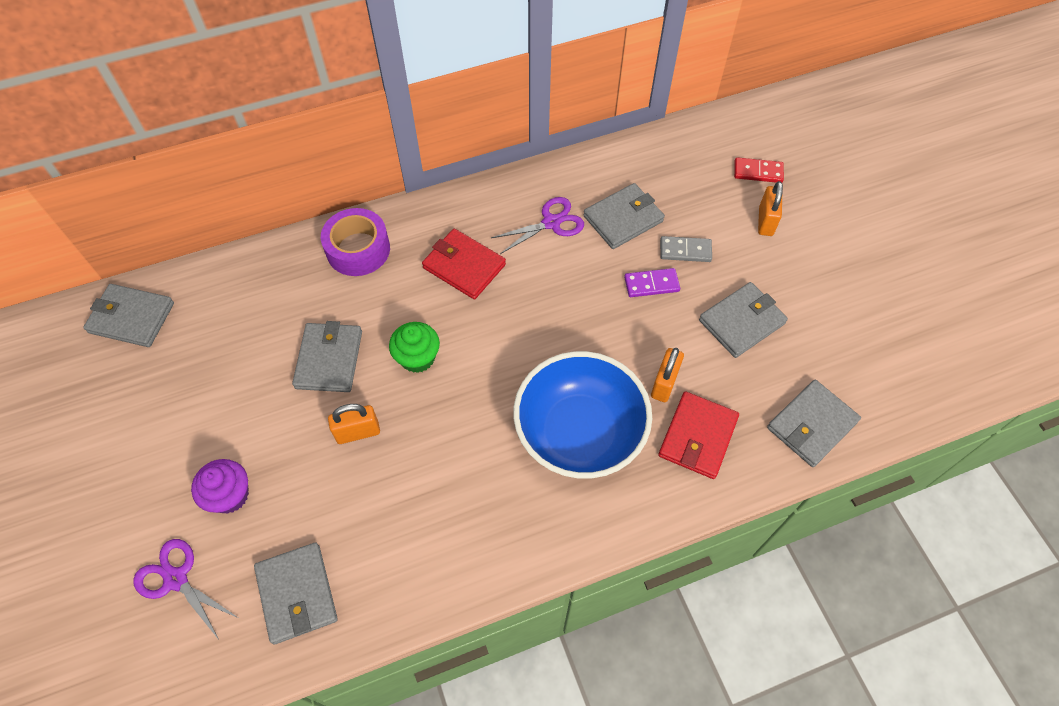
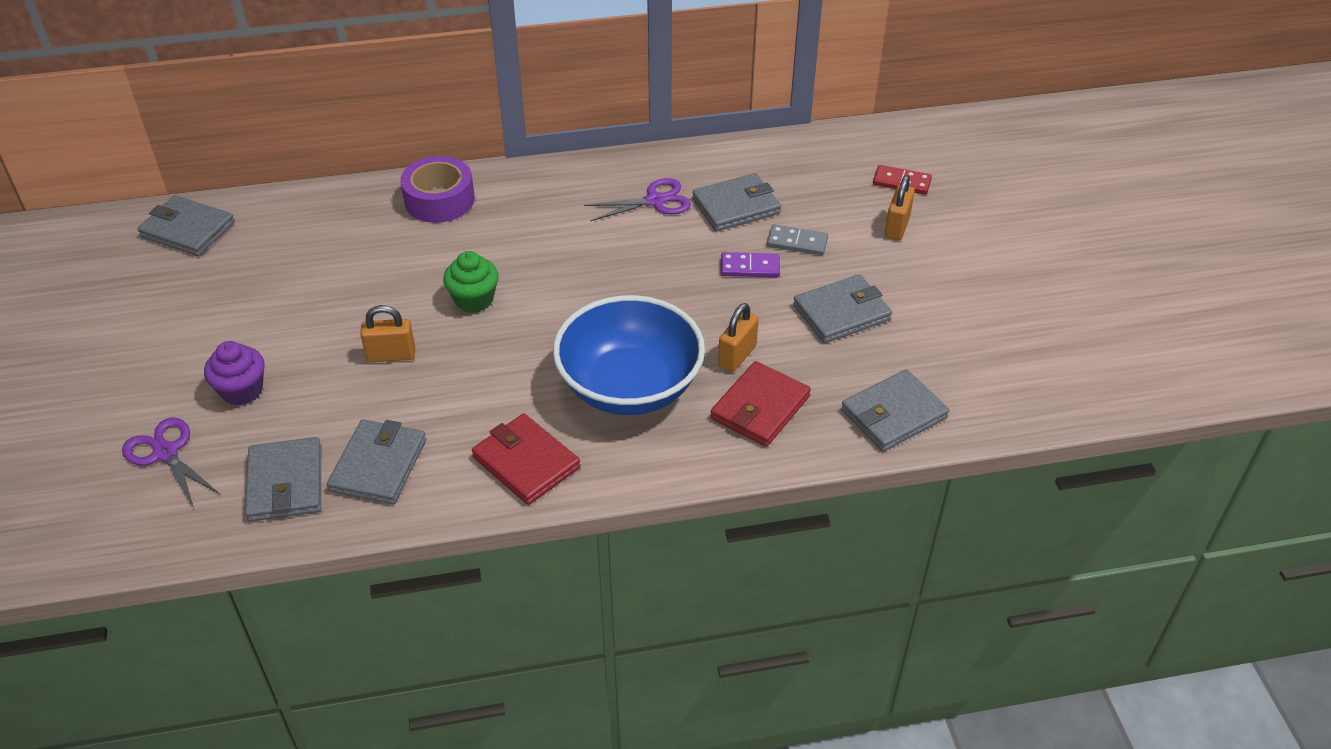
camera: 10 degrees right, 15 degrees down
grey wallet [292,321,362,392] -> grey wallet moved to [327,419,426,505]
red wallet [422,229,506,299] -> red wallet moved to [472,414,581,505]

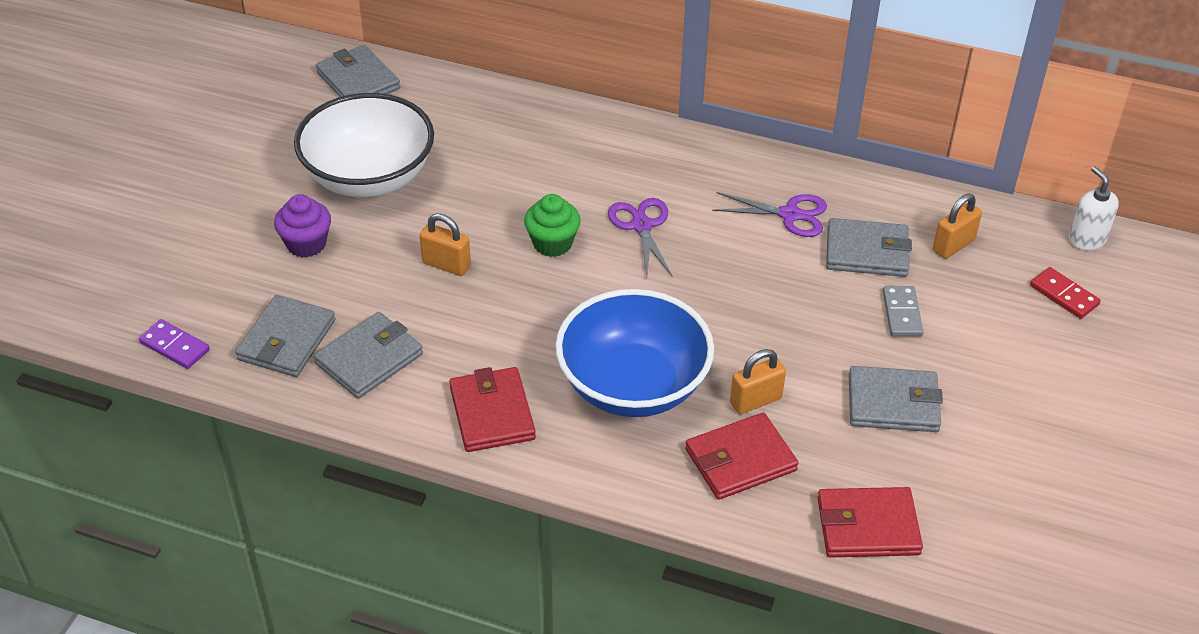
camera: 30 degrees right, 0 degrees up
purple scissors [122,417,221,508] -> purple scissors moved to [608,198,673,277]
purple tape [400,156,475,223] -> none
purple domino [721,252,780,277] -> purple domino moved to [139,319,210,369]
grey domino [767,225,828,255] -> grey domino turned 45 degrees clockwise [883,286,924,337]
grey wallet [841,369,949,452] -> red wallet [817,487,923,558]
orange padlock [885,175,915,240] -> orange padlock moved to [933,194,982,259]
none -> white bowl [294,93,434,197]
none -> white soap dispenser [1069,166,1119,250]

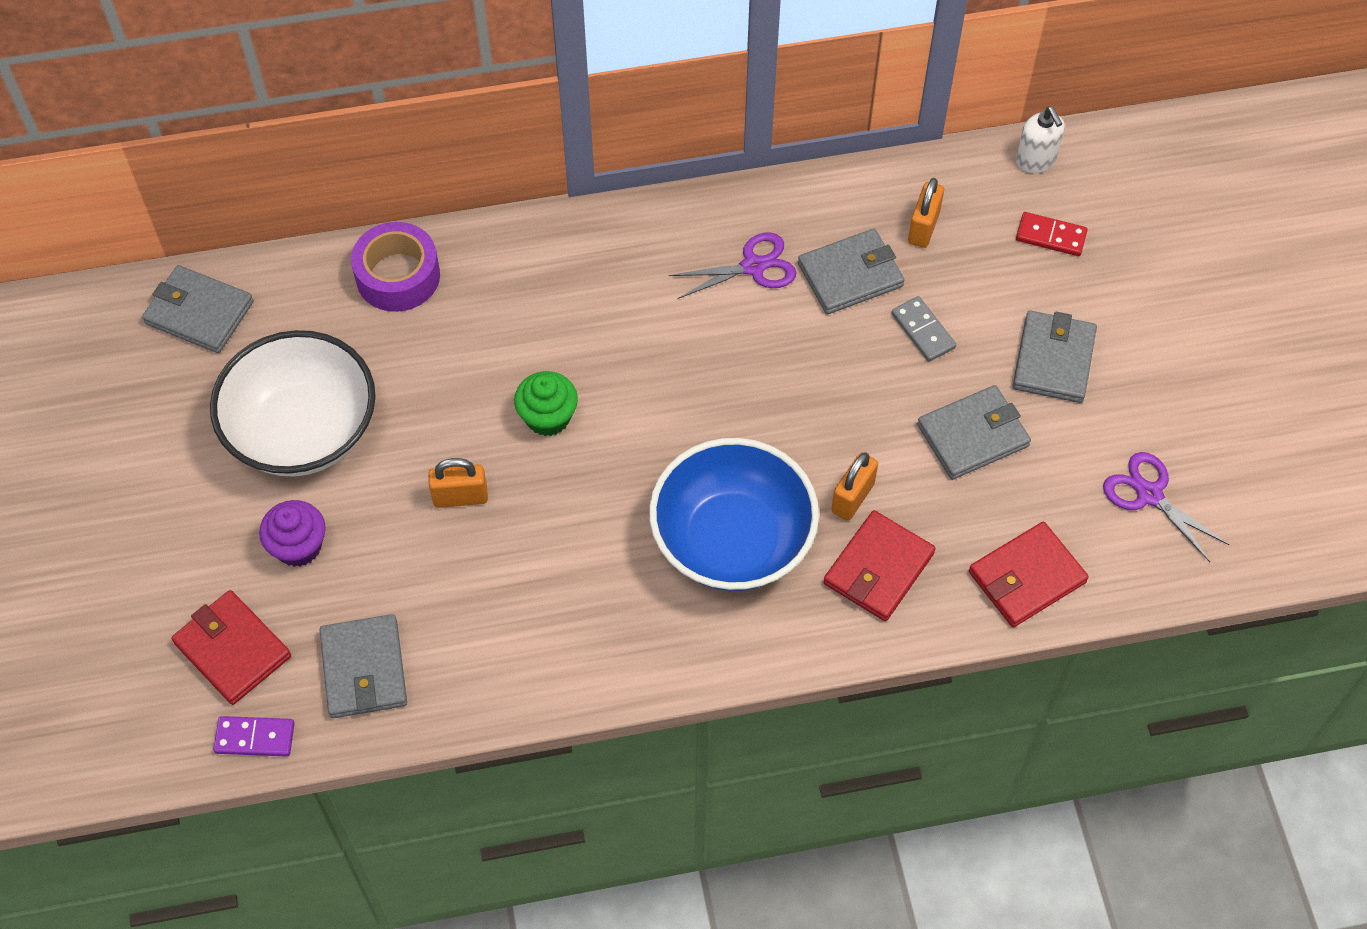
camera: 30 degrees left, 15 degrees up
grey wallet [314,312,423,399] -> grey wallet moved to [1013,311,1097,403]
red wallet [449,367,536,452] -> red wallet moved to [171,590,291,705]
purple scissors [608,198,673,277] -> purple scissors moved to [1103,452,1230,562]
white soap dispenser [1069,166,1119,250] -> white soap dispenser turned 150 degrees counterclockwise [1016,106,1065,173]
none -> purple tape [351,222,440,312]

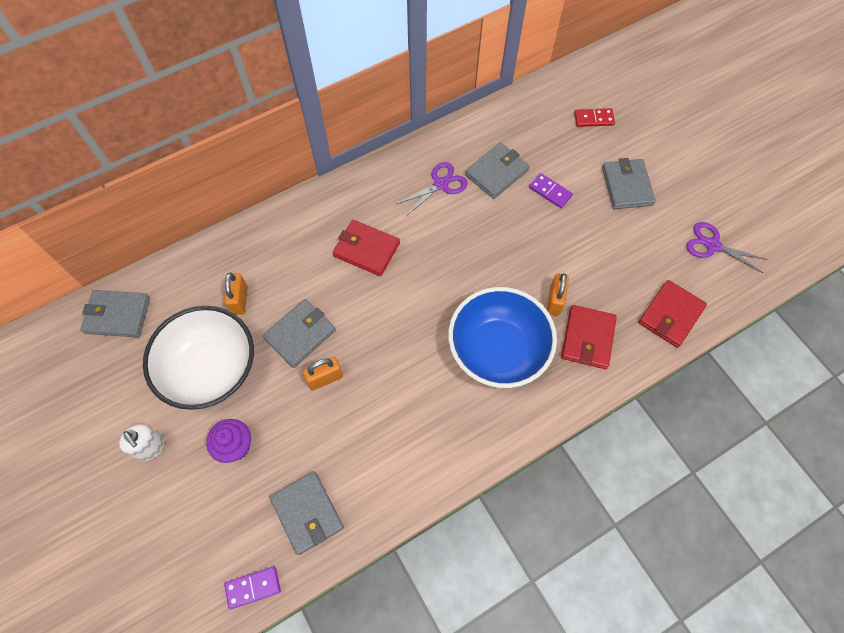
camera: 20 degrees left, 5 degrees up
red wallet [171,590,291,705] -> red wallet moved to [333,220,400,276]
purple tape [351,222,440,312] -> none
green cupcake [514,371,578,436] -> none
grey domino [891,296,956,362] -> purple domino [529,173,573,208]
orange padlock [908,178,944,248] -> orange padlock moved to [224,272,248,315]
grey wallet [917,385,1031,480] -> grey wallet moved to [262,299,336,368]
white soap dispenser [1016,106,1065,173] -> white soap dispenser moved to [119,424,165,461]

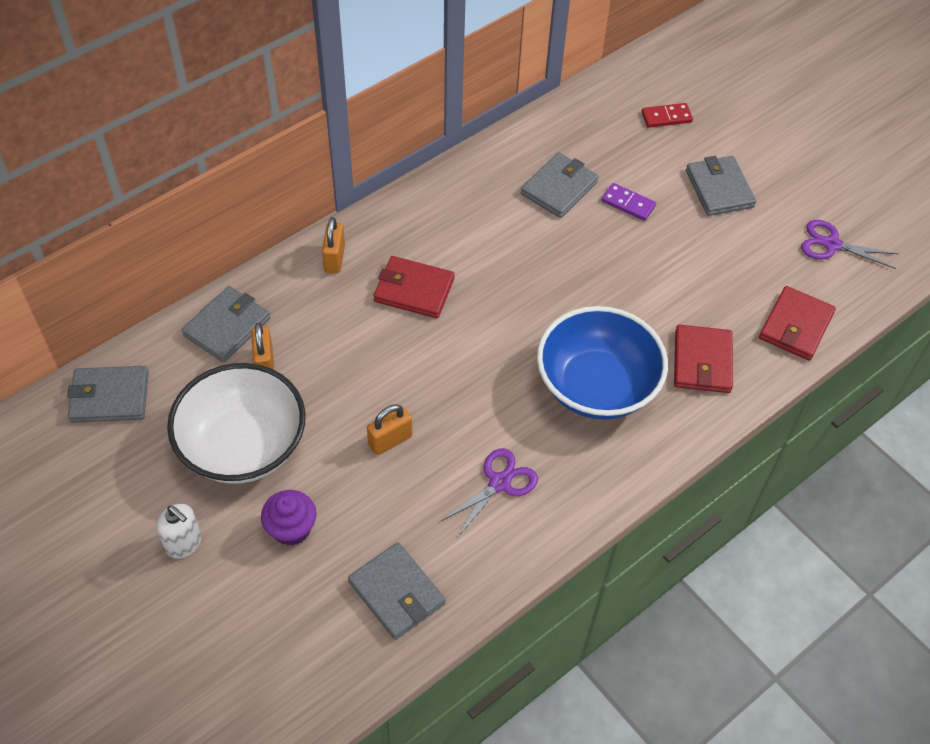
camera: 10 degrees left, 10 degrees down
purple domino [224,566,281,609] -> none
grey wallet [262,299,336,368] -> grey wallet moved to [182,286,270,362]
purple scissors [397,162,468,216] -> purple scissors moved to [439,448,538,538]
orange padlock [547,273,569,316] -> orange padlock moved to [322,217,345,274]

